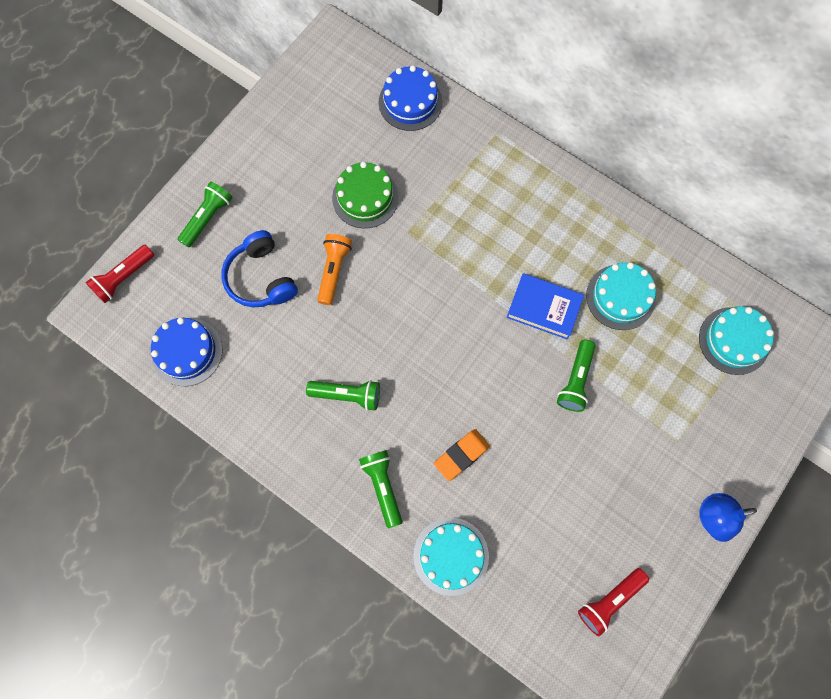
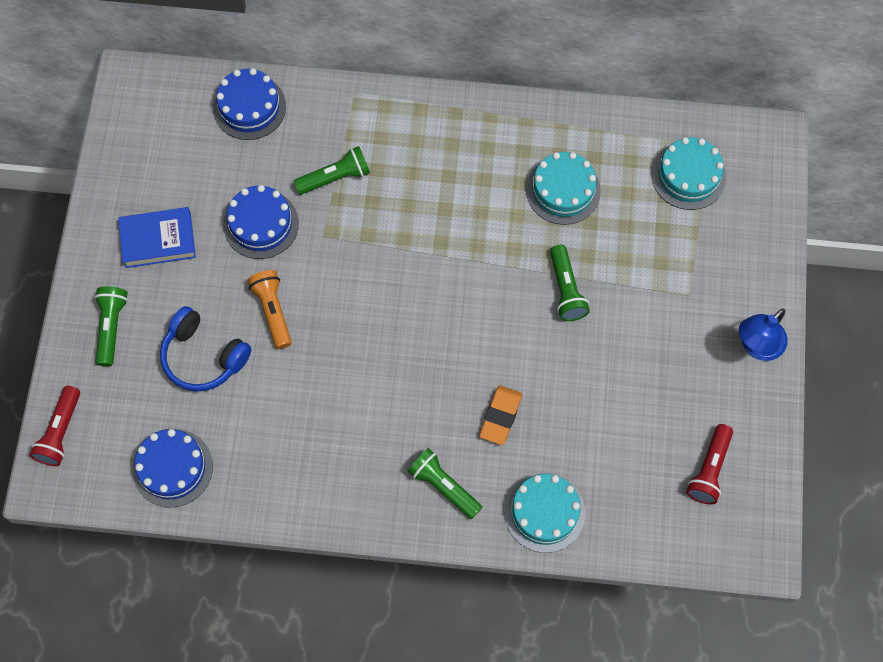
camera: 30 degrees left, 5 degrees down
green flashlight [306,380,380,411] -> green flashlight moved to [294,146,370,195]
green cake [332,162,399,228] -> blue cake [223,185,299,259]
blue book [507,273,584,340] -> blue book moved to [118,207,196,268]

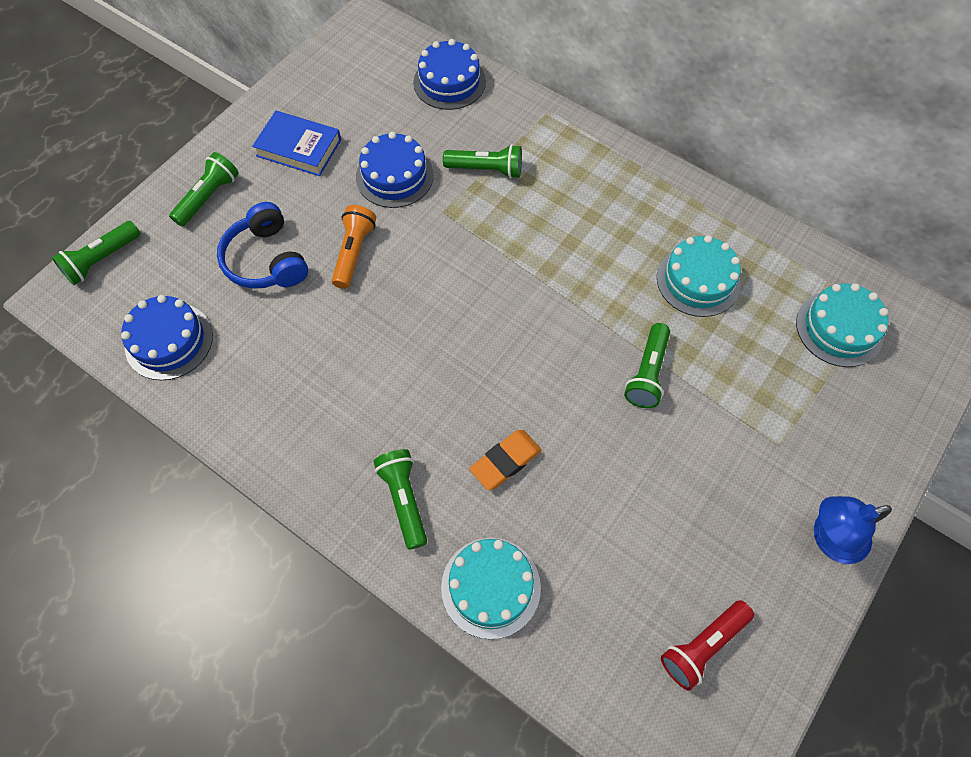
camera: 30 degrees right, 5 degrees down
red flashlight [30,386,80,466] -> green flashlight [52,221,140,285]

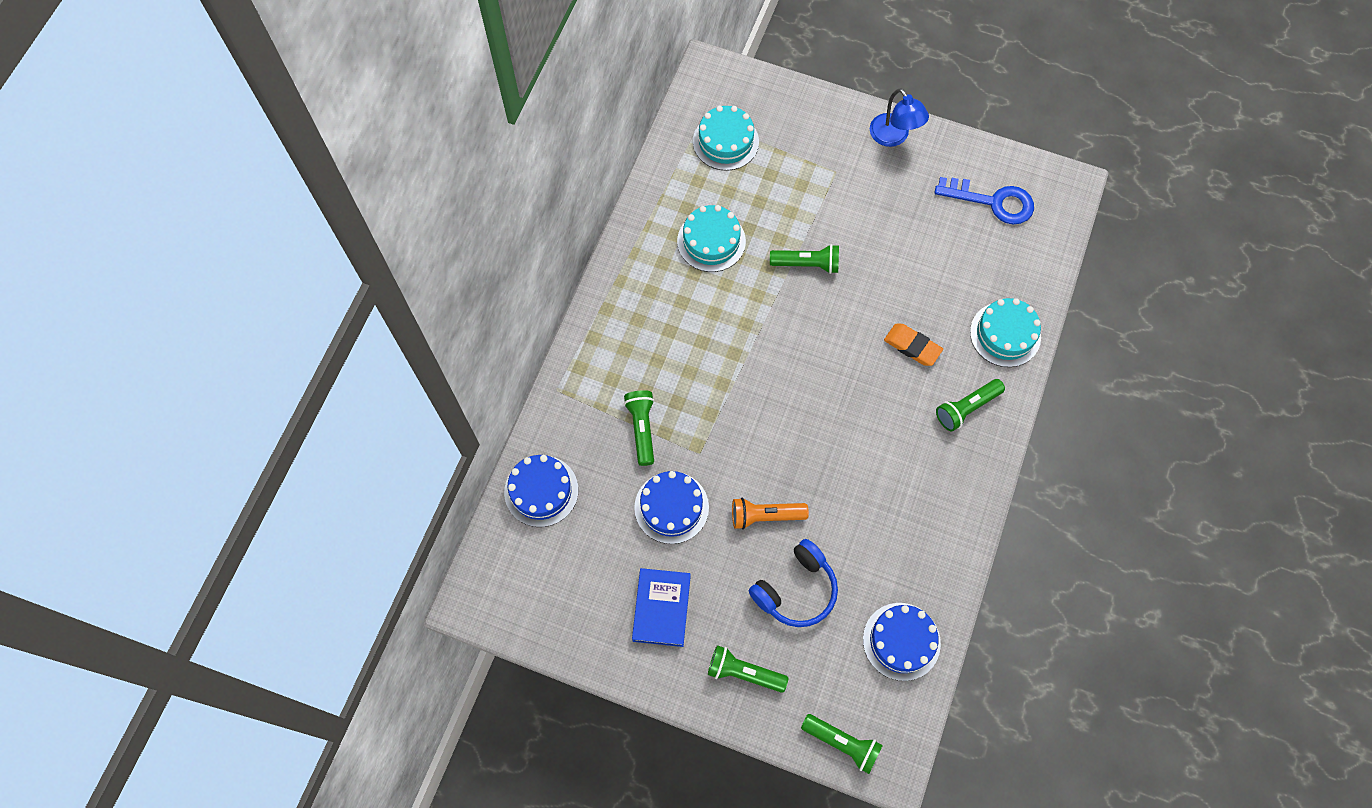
camera: 105 degrees left, 5 degrees up
red flashlight [661,600,754,691] -> blue key [934,177,1034,225]

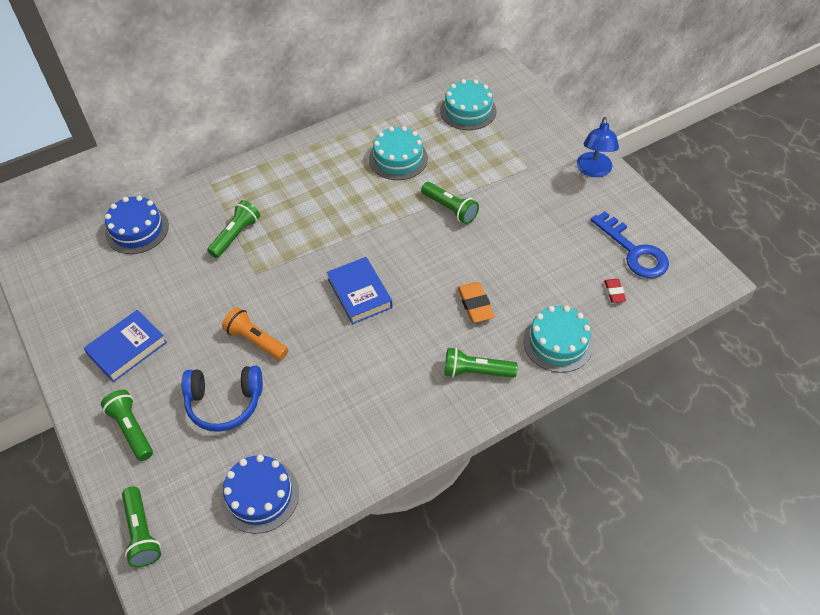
camera: 40 degrees right, 15 degrees down
blue cake [634,471,709,544] -> none
none -> blue book [327,257,393,324]
none -> red eraser [604,279,626,303]

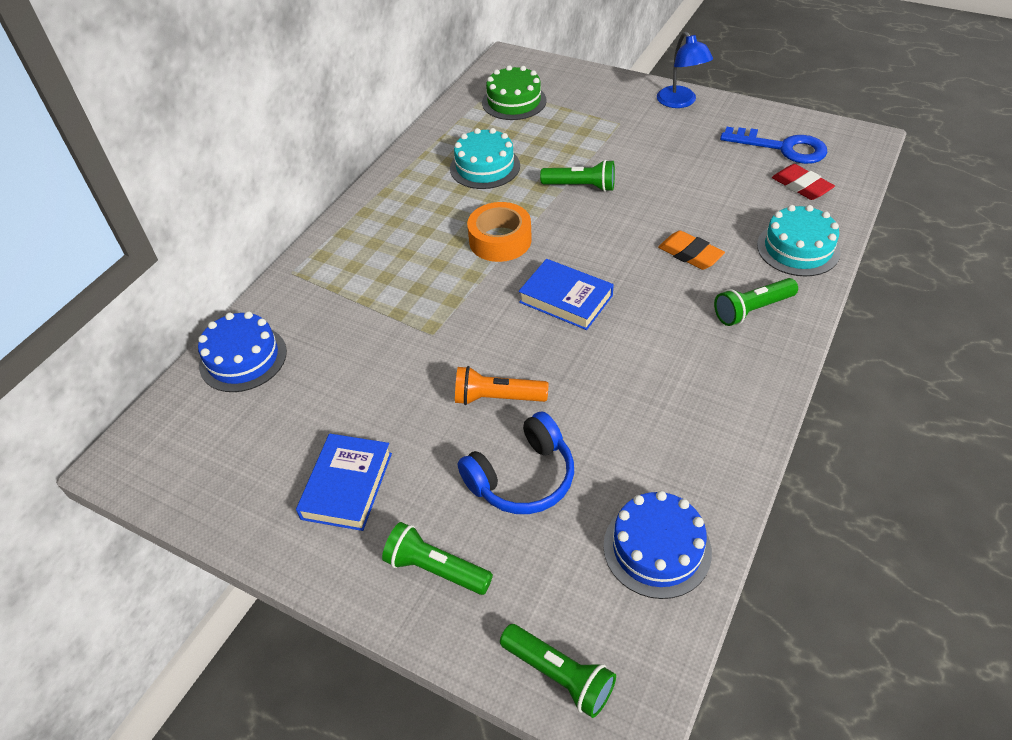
camera: 30 degrees left, 5 degrees down
green flashlight [207,200,260,258] -> none
turquoise cake [440,79,496,130] -> green cake [482,65,547,120]
red eraser [604,279,626,303] -> red eraser [772,164,835,200], size x1.61
none -> orange tape [467,202,532,262]

